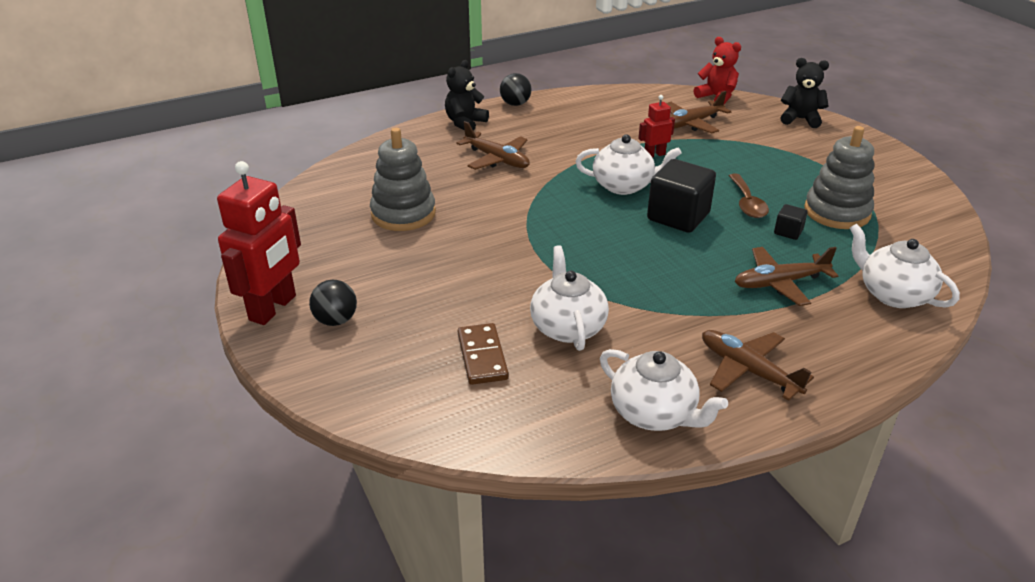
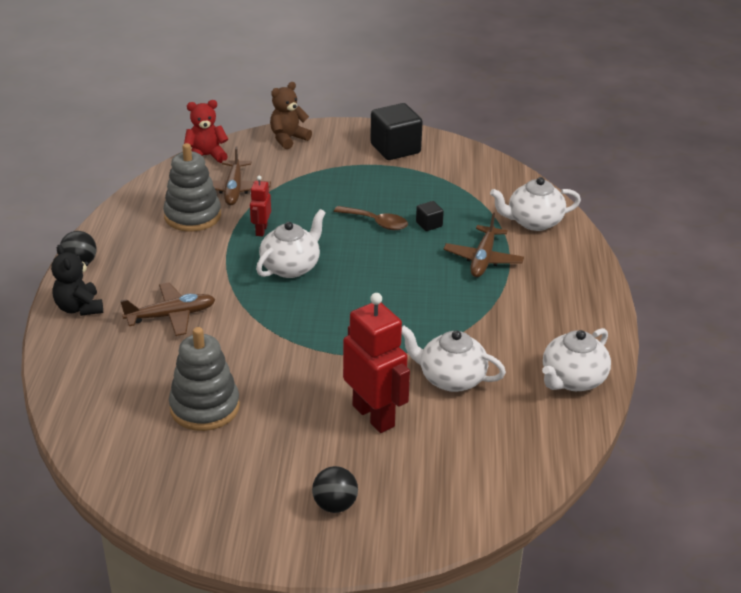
camera: 60 degrees left, 0 degrees up
red robot [217,161,301,325] -> red robot moved to [343,293,410,433]
brown domino [458,323,509,385] -> none
white teapot [600,349,728,431] -> white teapot turned 150 degrees clockwise [542,328,611,391]
black cube [647,159,716,233] -> black cube moved to [370,103,423,160]
brown plane [702,330,814,401] -> none
black teddy bear [780,58,829,128] -> brown teddy bear [270,82,312,149]
grey stacking toy [804,126,874,229] -> grey stacking toy moved to [163,143,221,232]

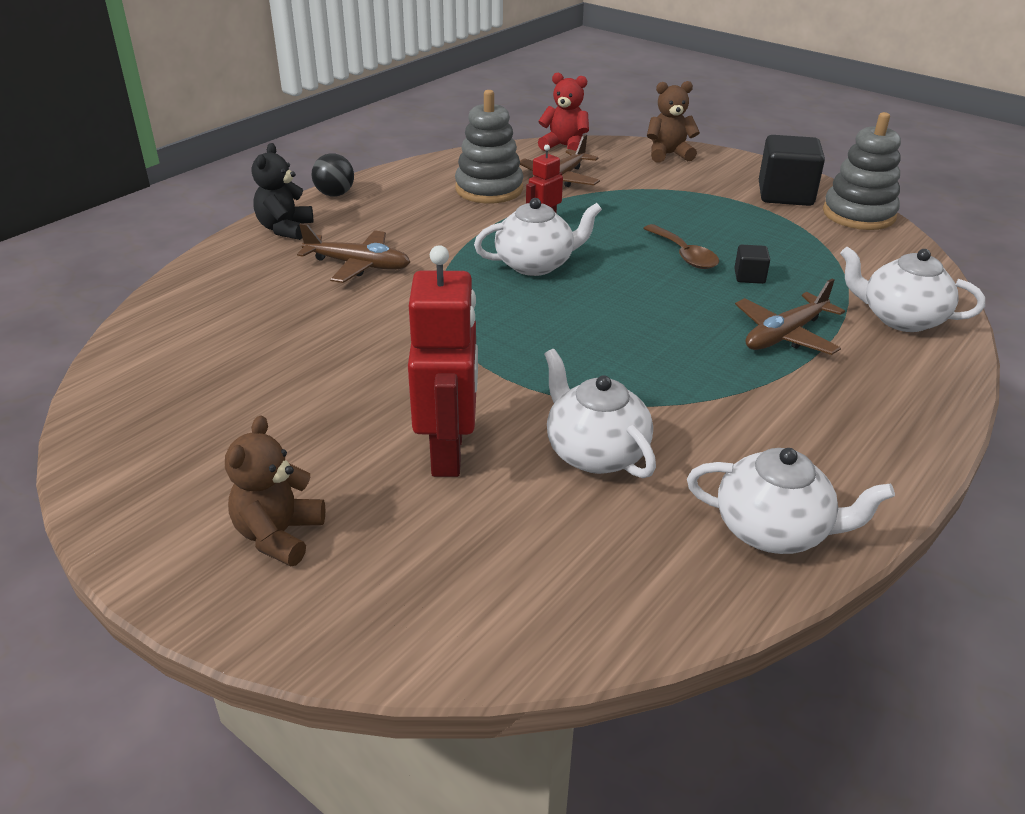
camera: 35 degrees right, 0 degrees up
grey stacking toy [169,327,240,431] -> grey stacking toy moved to [823,112,901,230]
black ball [312,466,358,513] -> brown teddy bear [225,415,325,566]
white teapot [542,328,611,391] -> white teapot turned 150 degrees counterclockwise [687,448,895,554]

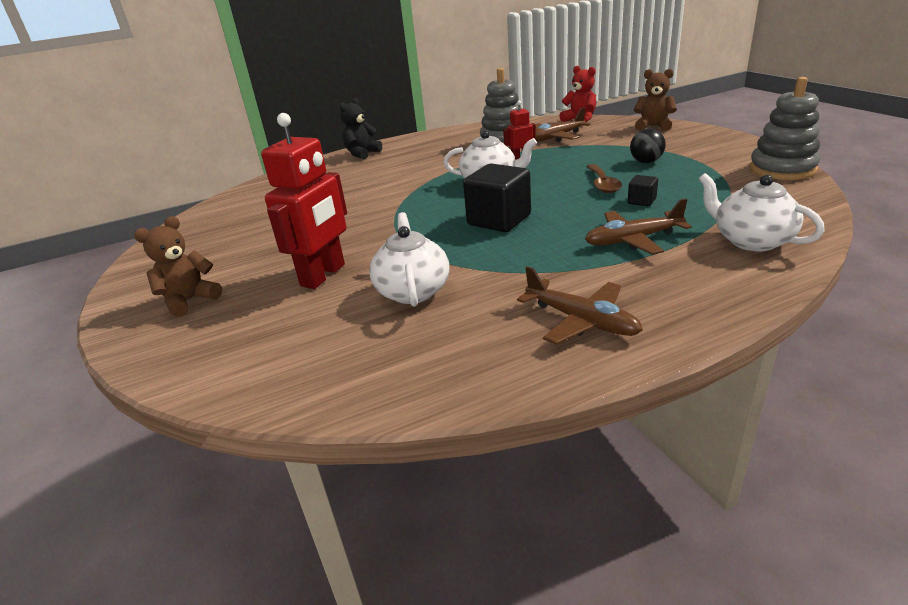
camera: 30 degrees right, 5 degrees down
brown plane [297,223,410,283] -> brown plane moved to [517,266,643,345]
black ball [312,154,354,197] -> black ball moved to [630,128,666,163]
white teapot [687,448,895,554] -> none
black cube [759,135,825,206] -> black cube moved to [463,163,531,232]

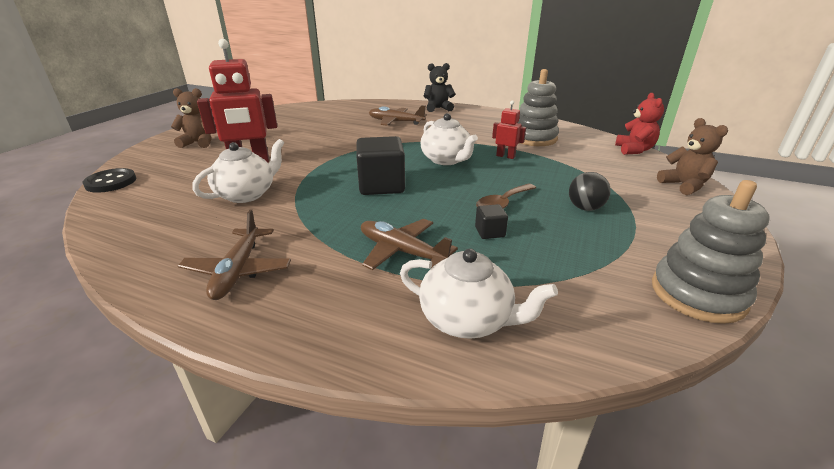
camera: 45 degrees right, 0 degrees up
brown plane [535,107,591,142] -> brown plane moved to [369,105,427,126]
white teapot [699,173,824,252] -> white teapot turned 105 degrees clockwise [400,248,558,339]
none -> black button [83,168,136,193]

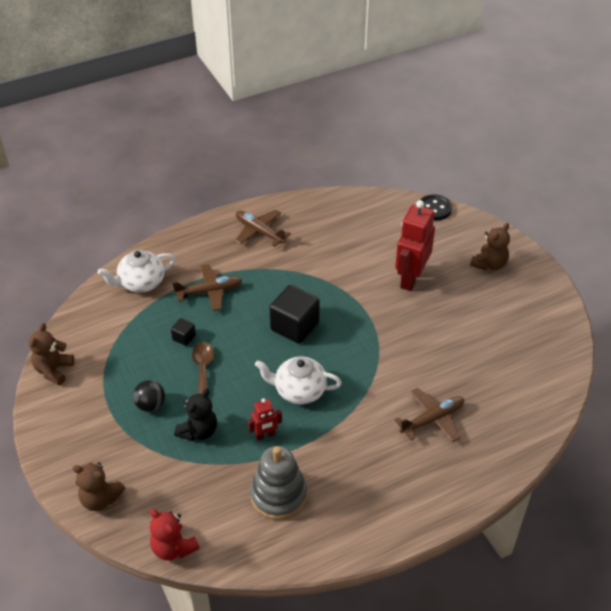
camera: 130 degrees right, 15 degrees up
white teapot [192,139,284,203] -> none
black teddy bear [423,63,455,112] -> black teddy bear moved to [174,389,217,441]
grey stacking toy [652,180,770,324] -> brown teddy bear [29,323,74,385]

